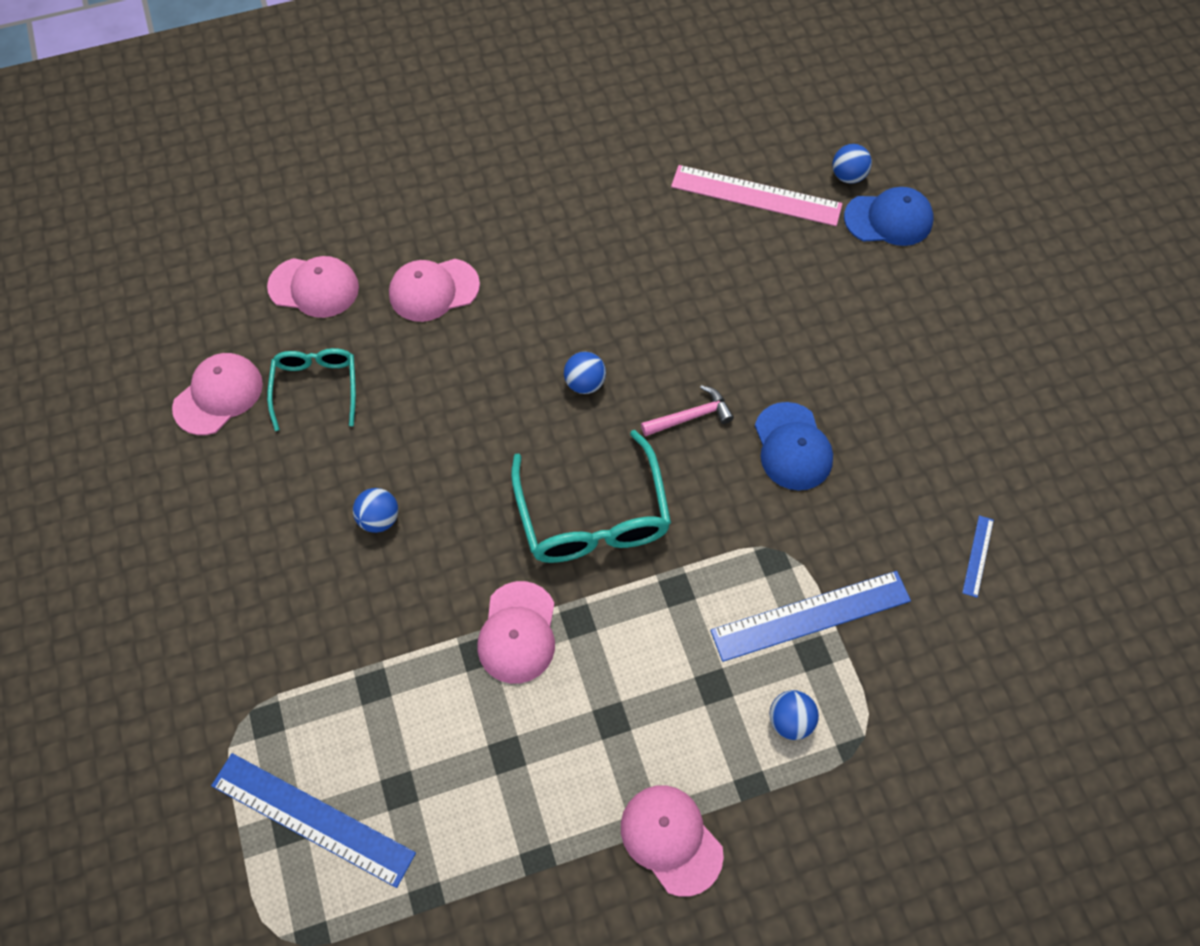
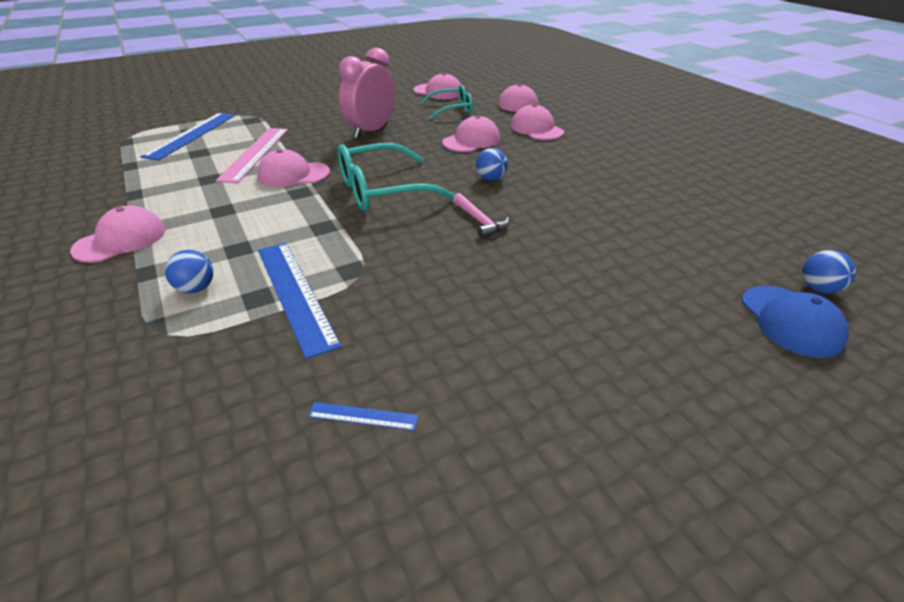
camera: 80 degrees right, 25 degrees down
blue ball [353,488,398,533] -> pink clock [339,48,395,139]
pink ruler [671,165,842,226] -> pink ruler moved to [215,128,288,183]
blue cap [755,402,833,490] -> none
none -> pink cap [442,115,500,152]

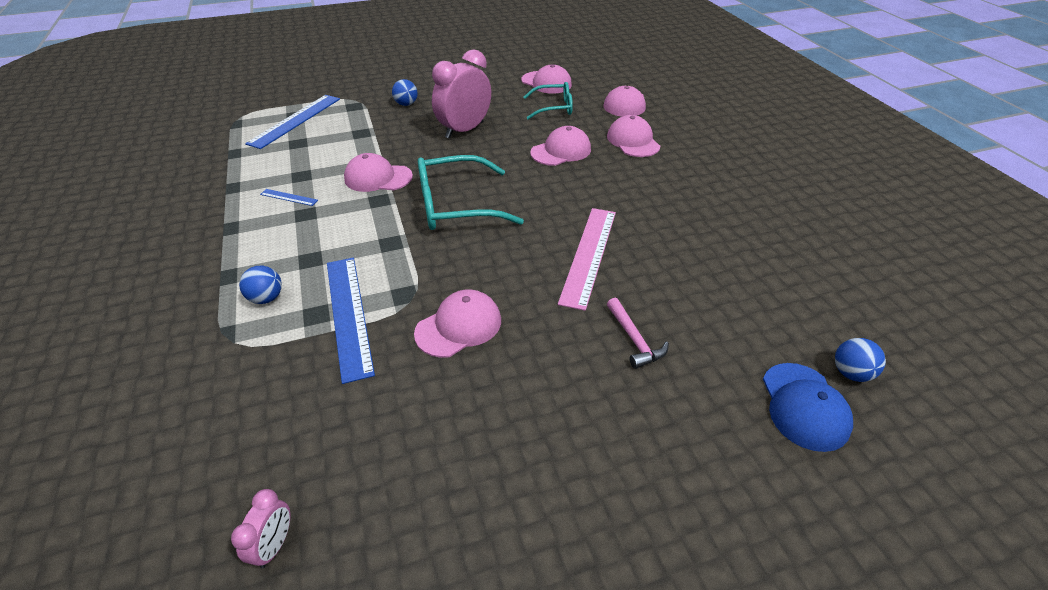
camera: 10 degrees right, 5 degrees up
pink cap [70,205,166,263] -> pink cap moved to [414,289,501,358]
pink ruler [215,128,288,183] -> pink ruler moved to [558,208,616,311]
blue ruler [308,402,419,431] -> blue ruler moved to [260,189,318,206]
pink hammer [453,193,509,239] -> pink hammer moved to [607,298,669,369]
blue ball [476,148,508,181] -> blue ball moved to [392,79,418,106]
none -> pink clock [231,489,290,568]

